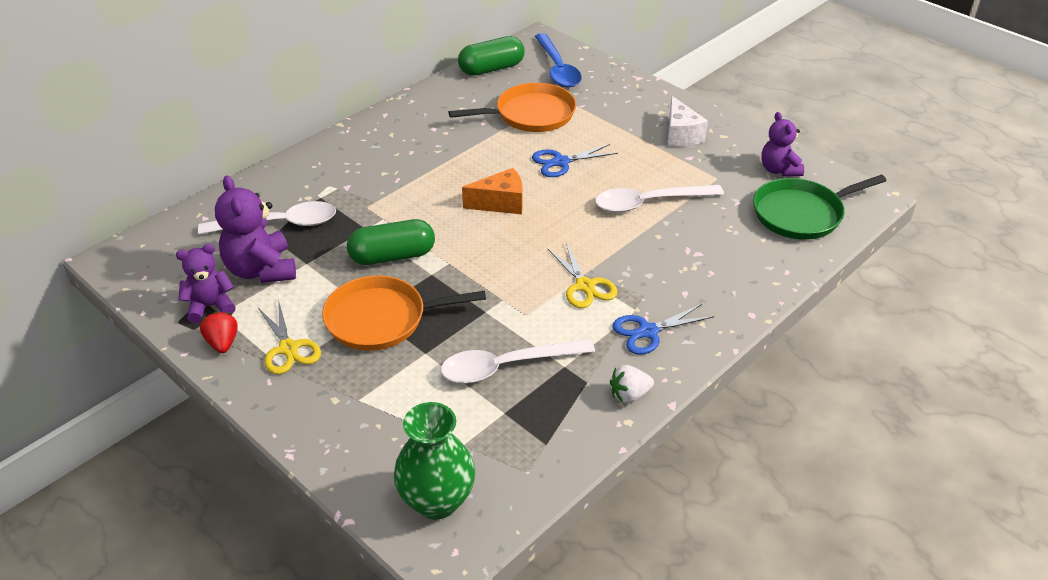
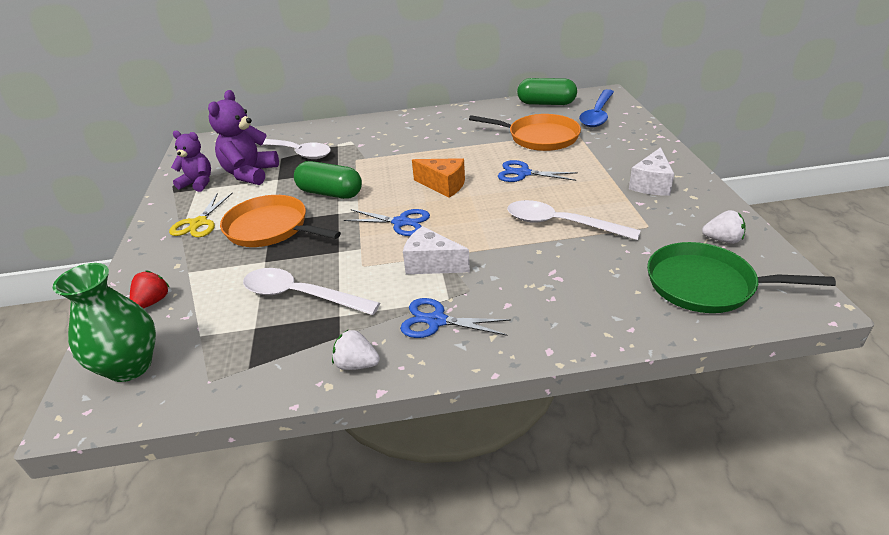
camera: 40 degrees right, 5 degrees down
red strawberry [200,312,238,353] -> red strawberry moved to [130,271,170,309]
yellow scissors [547,243,618,308] -> white cheese [403,226,470,274]
purple teddy bear [761,112,804,177] -> white strawberry [702,210,746,244]
none -> blue scissors [344,209,430,236]

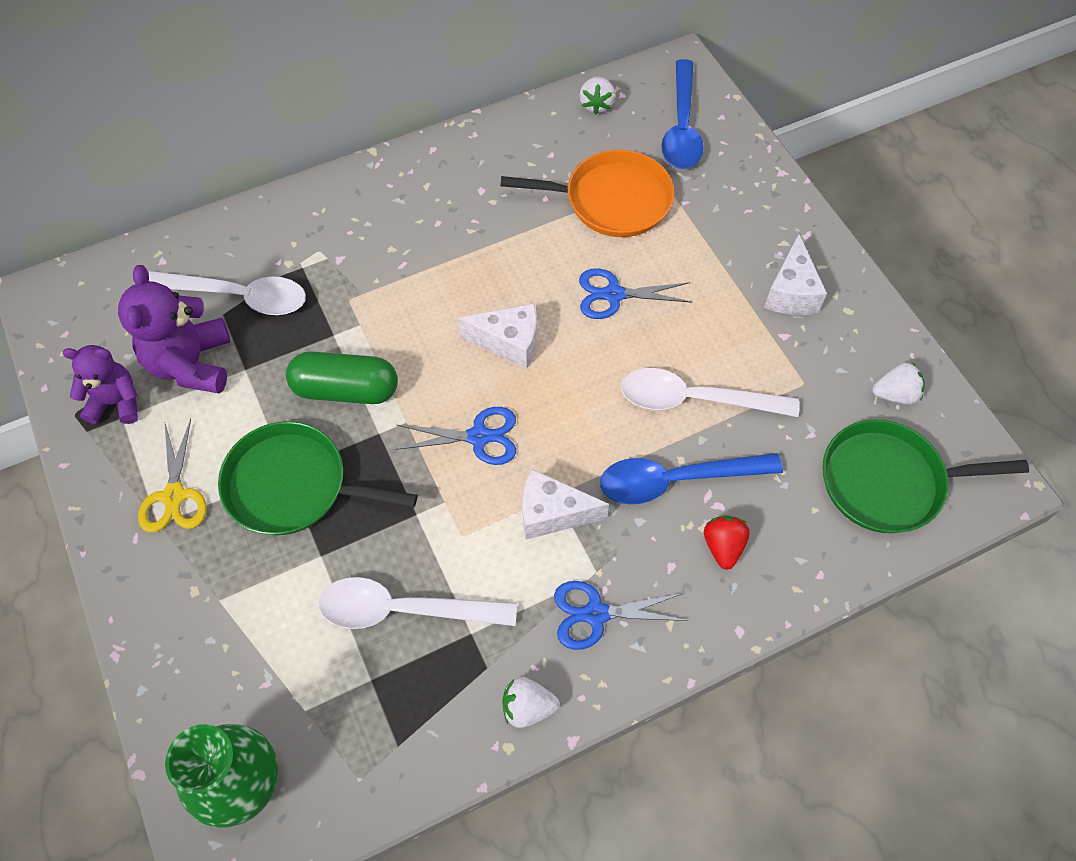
camera: 20 degrees left, 25 degrees up
red strawberry [130,271,170,309] -> red strawberry moved to [704,515,750,570]
orange pan [220,195,341,247] -> green pan [218,421,417,535]
orange cheese [412,158,465,198] -> white cheese [458,303,537,369]
green capsule [517,78,577,105] -> white strawberry [580,76,615,115]
none -> blue spoon [600,453,783,504]

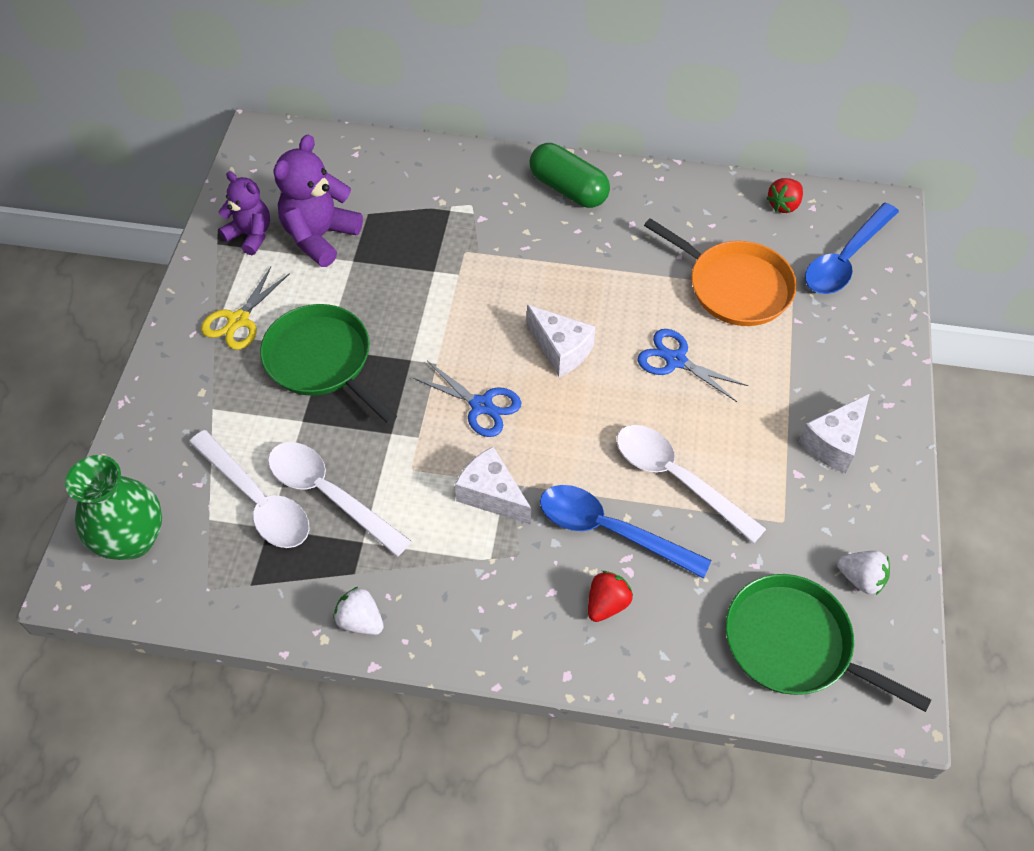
camera: 35 degrees right, 5 degrees down
white spoon [148,271,306,315] -> white spoon moved to [189,430,310,548]
green capsule [286,351,398,404] -> green capsule moved to [529,143,610,208]
blue scissors [554,581,688,650] -> none
white strawberry [580,76,615,115] -> red strawberry [766,178,803,213]

